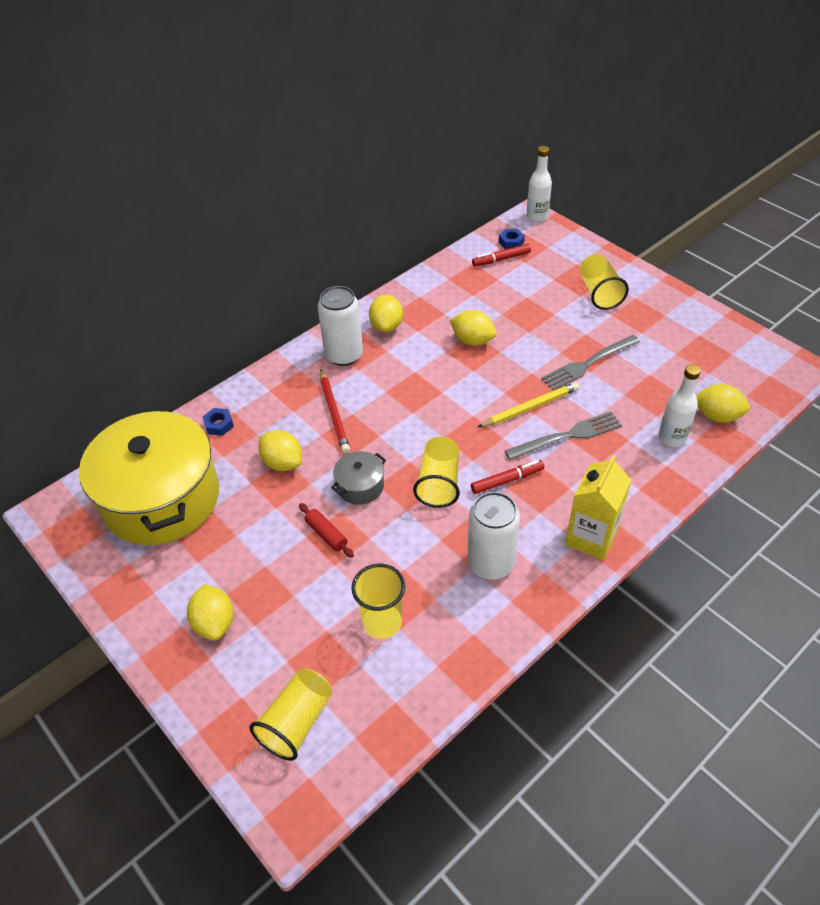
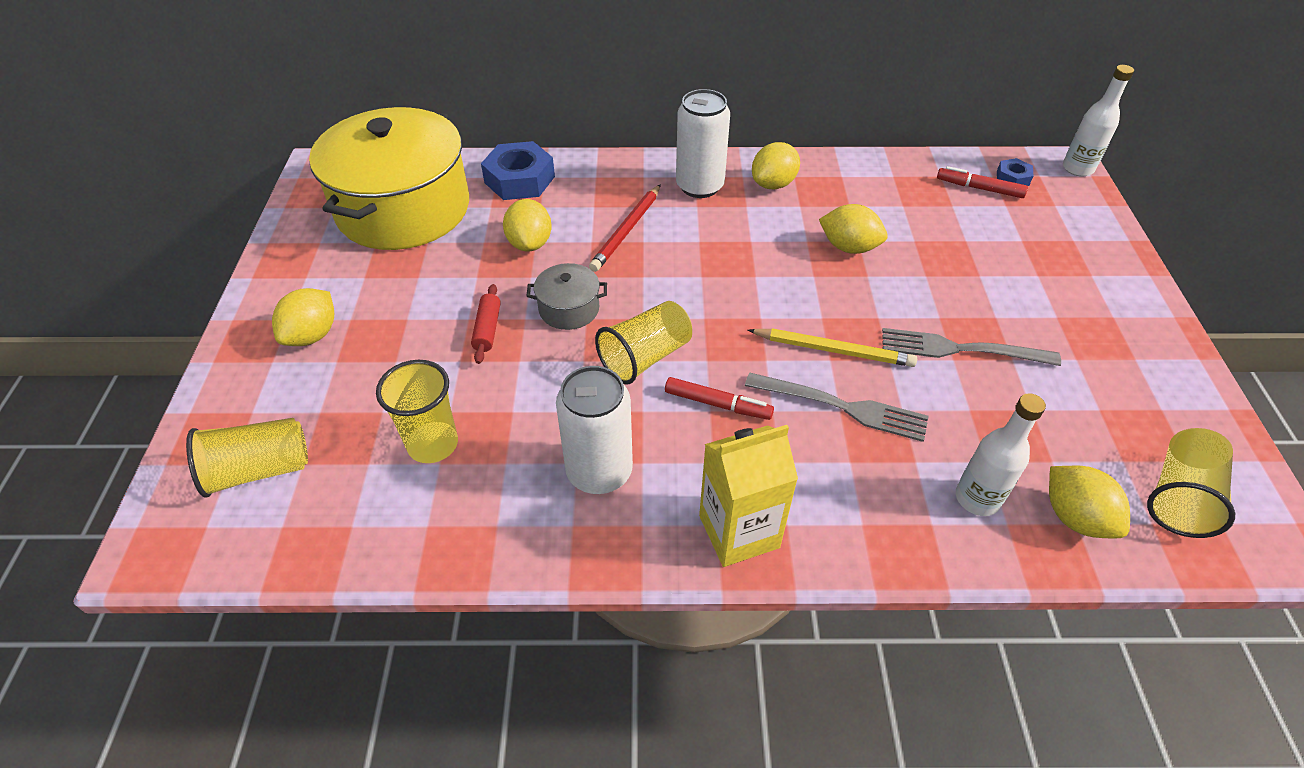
camera: 40 degrees right, 0 degrees up
blue nut [203,408,234,436] -> blue nut [481,141,555,200], size x1.96
yellow lemon [450,310,496,346] -> yellow lemon turned 45 degrees counterclockwise [819,204,888,254]
yellow cup [580,254,629,310] -> yellow cup moved to [1147,428,1235,538]

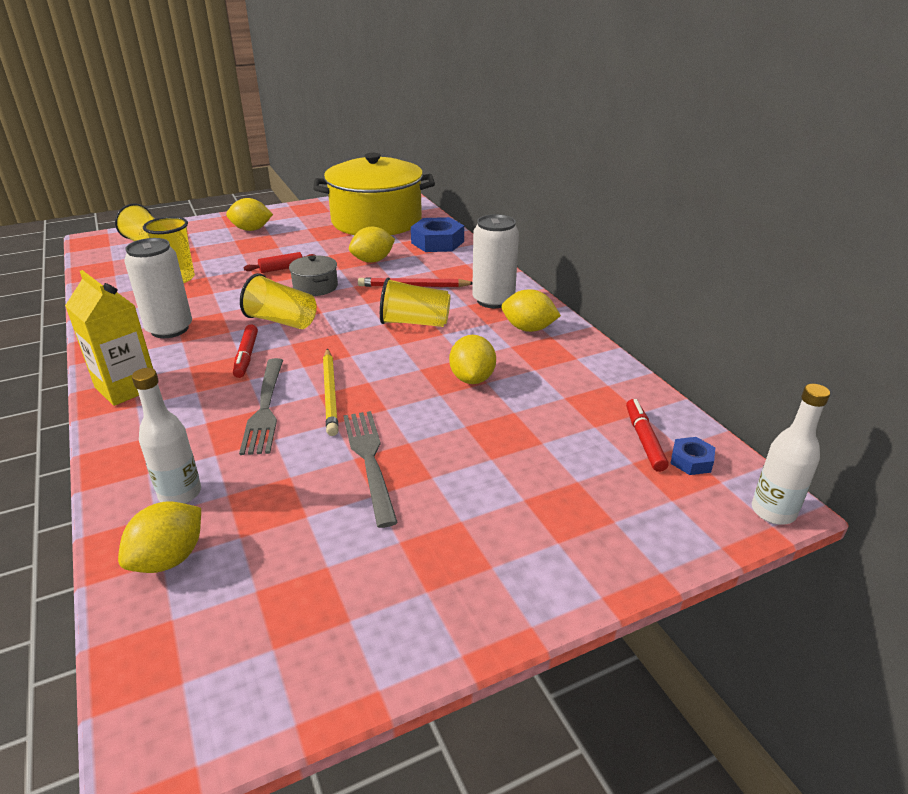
camera: 65 degrees right, 15 degrees down
yellow cup [1147,428,1235,538] -> yellow cup moved to [380,278,451,327]

